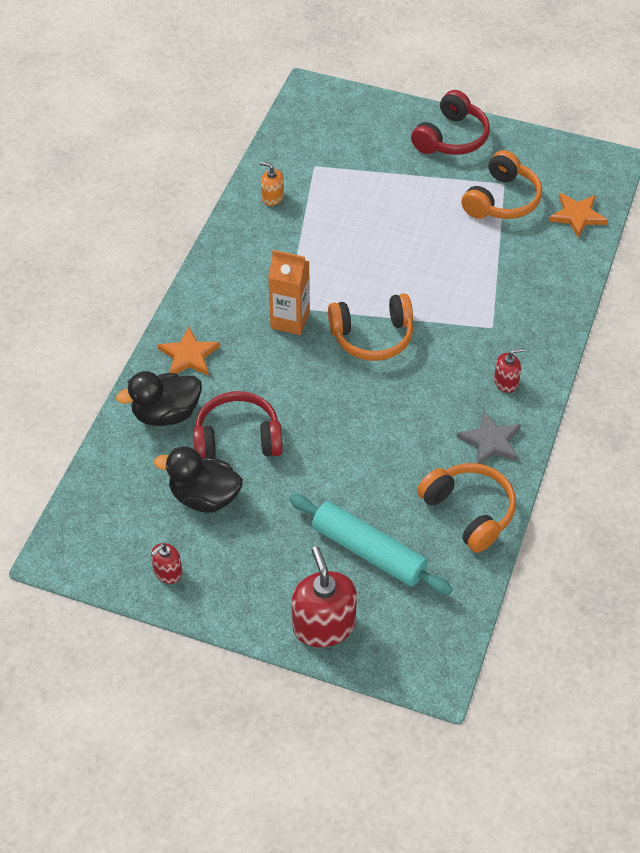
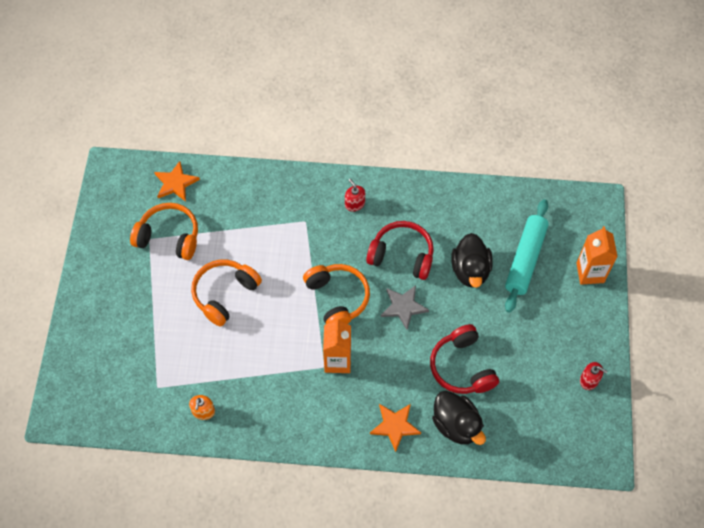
camera: 105 degrees left, 10 degrees up
black duck [154,446,243,513] -> black duck moved to [451,233,493,288]
red soap dispenser [292,546,357,647] -> orange carton [576,226,618,285]
red headphones [411,90,490,155] -> red headphones moved to [366,221,434,280]
orange headphones [417,463,516,553] -> orange headphones moved to [191,260,262,327]
grey star [457,411,521,464] -> grey star moved to [381,285,429,330]

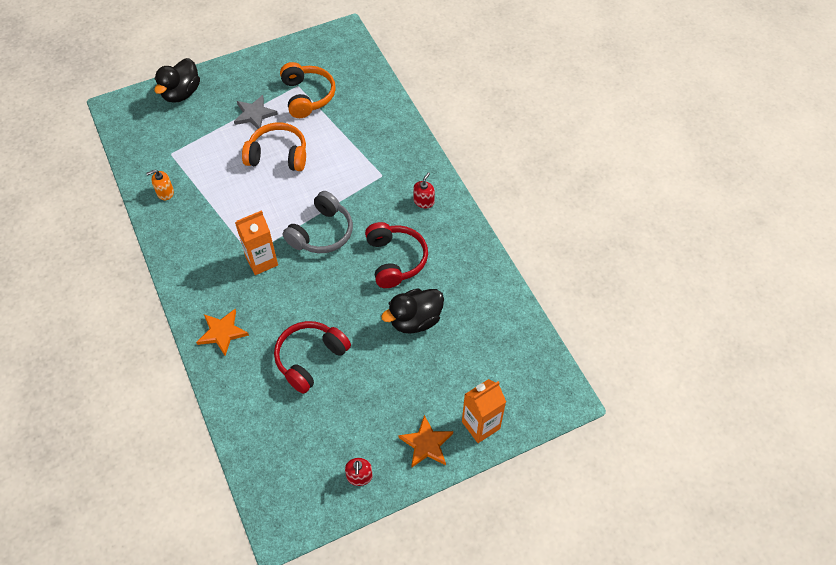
camera: 60 degrees right, 5 degrees down
orange star [154,161,200,202] -> orange star moved to [398,415,453,468]
orange headphones [303,264,370,324] -> grey headphones [283,191,353,253]
grey star [381,285,429,330] -> grey star moved to [234,95,278,129]
black duck [432,390,486,445] -> black duck moved to [154,58,200,103]
turquoise rolling pin [505,199,549,313] -> none

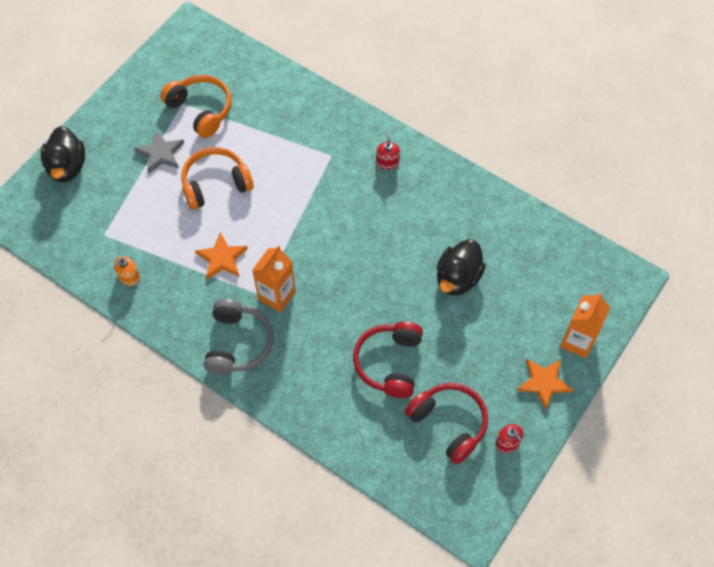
camera: 30 degrees left, 5 degrees up
orange star [196,309,249,356] -> orange star moved to [195,232,248,279]
grey headphones [283,191,353,253] -> grey headphones moved to [204,299,273,375]
red headphones [365,222,428,288] -> red headphones moved to [405,383,488,464]

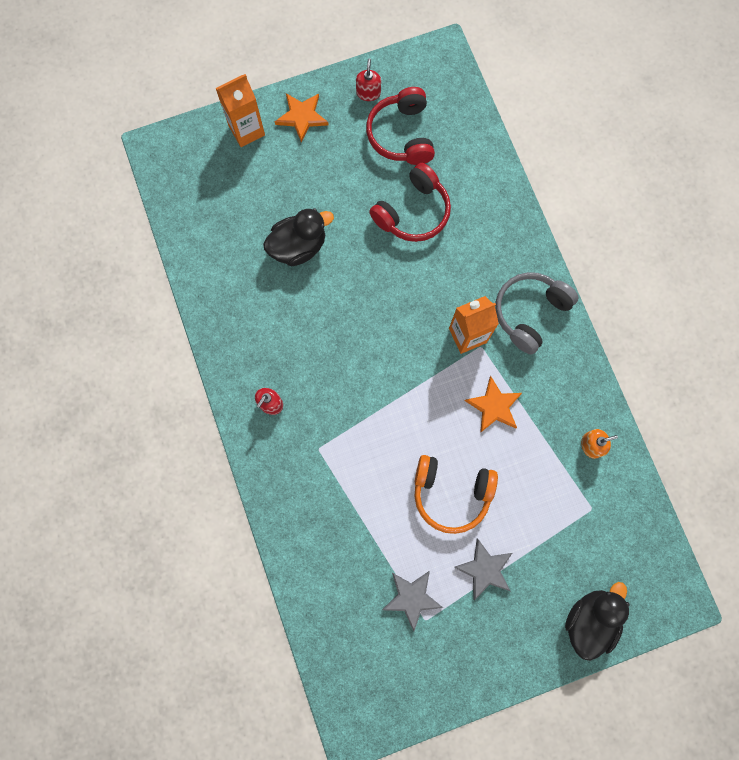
camera: 145 degrees left, 15 degrees up
orange headphones [160,75,232,138] -> grey star [382,571,443,631]

